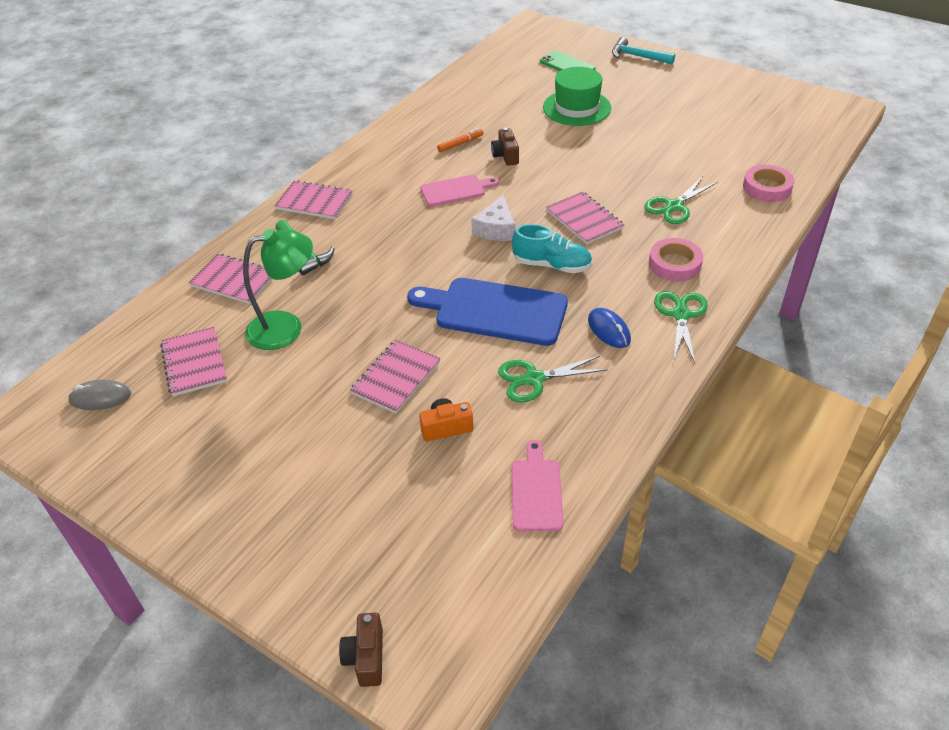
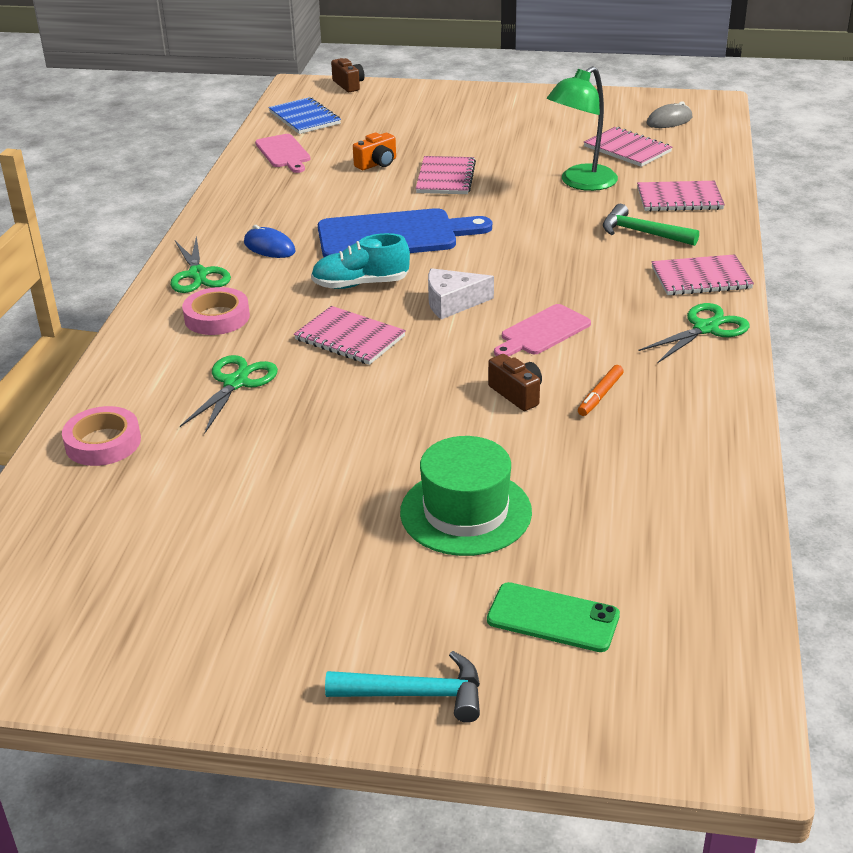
camera: 155 degrees right, 10 degrees down
white cheese [471,195,515,241] -> white cheese turned 90 degrees counterclockwise [428,268,494,320]
green scissors [498,356,608,403] -> green scissors moved to [639,303,749,363]
none -> blue notebook [268,97,341,134]

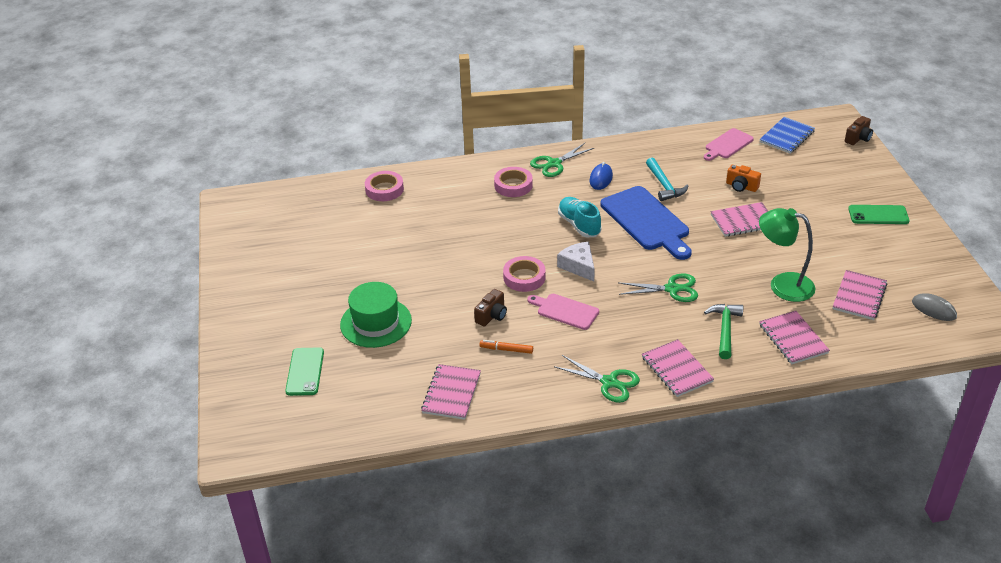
camera: 70 degrees right, 5 degrees up
green scissors [180,355,278,434] -> green scissors moved to [619,274,698,302]
pink notebook [294,306,406,365] -> pink notebook moved to [421,364,481,420]
turquoise hammer [325,651,480,723] -> turquoise hammer moved to [646,158,688,201]
none -> pink tape [503,256,546,292]
none -> green phone [848,205,909,224]

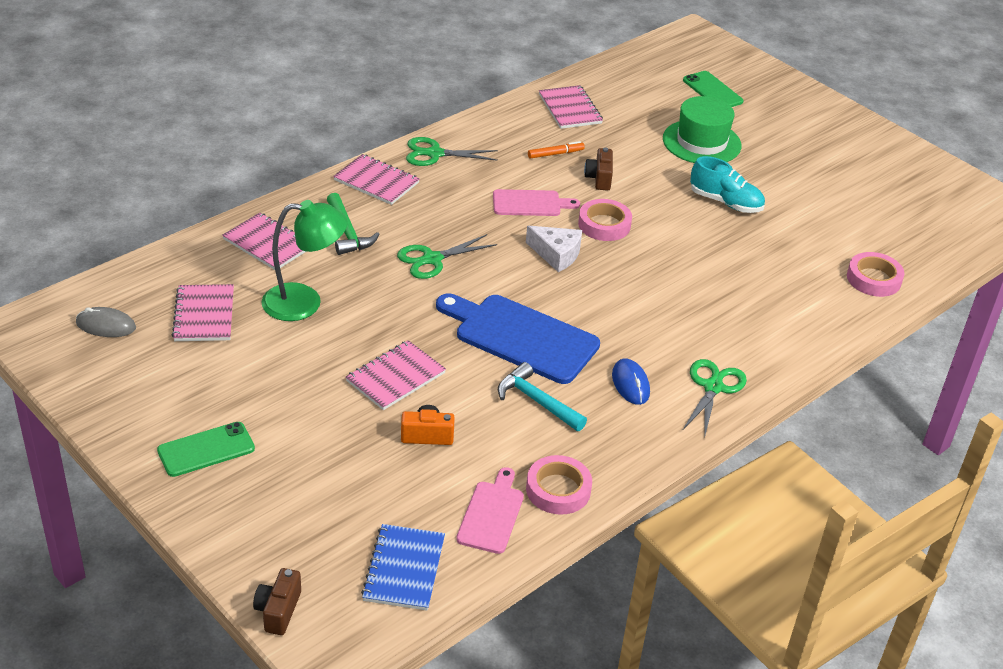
camera: 145 degrees right, 0 degrees up
pink tape [494,167,533,197] -> pink tape moved to [526,455,592,515]
turquoise shoe [558,197,601,237] -> turquoise shoe moved to [690,156,765,213]

